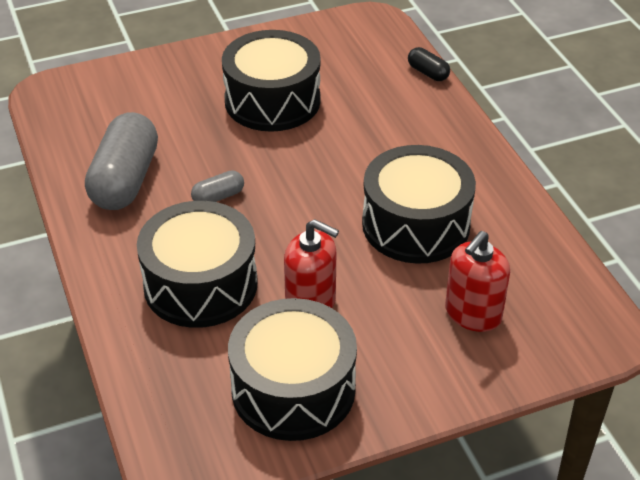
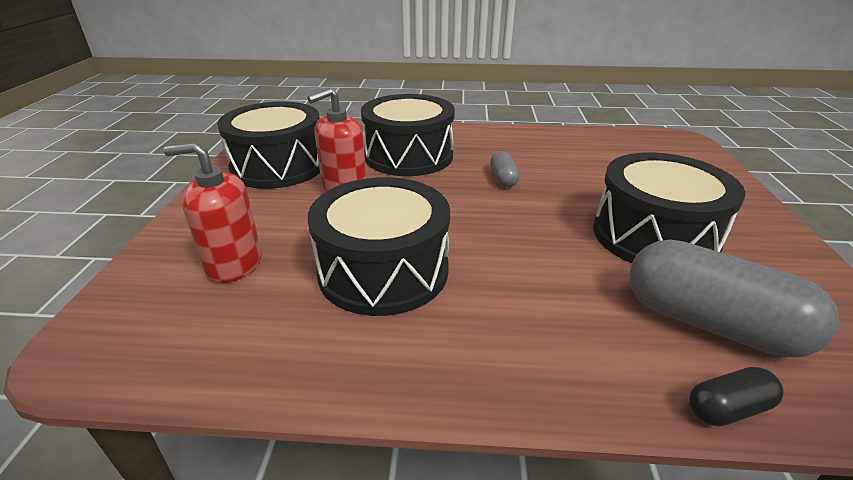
camera: 115 degrees right, 10 degrees down
grey capsule [85,112,158,210] -> grey capsule moved to [629,239,839,357]
red soap dispenser [445,231,510,332] -> red soap dispenser turned 60 degrees counterclockwise [164,142,262,283]

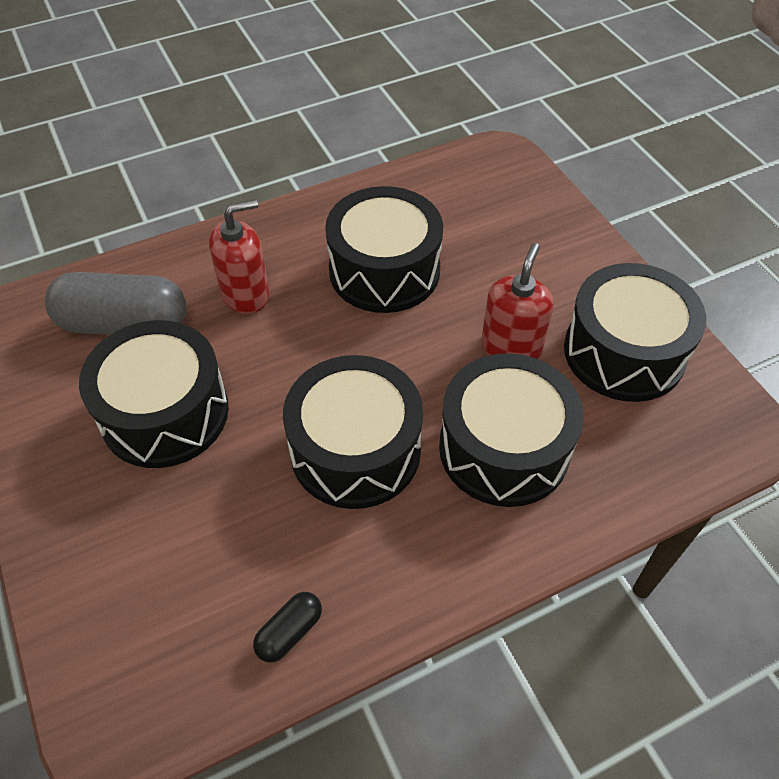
camera: 150 degrees right, 20 degrees up
red soap dispenser [164,142,262,283] -> red soap dispenser moved to [209,199,270,314]
grey capsule [490,151,520,187] -> black drum [283,355,423,509]
black capsule [689,367,783,426] -> black capsule moved to [253,592,322,662]

